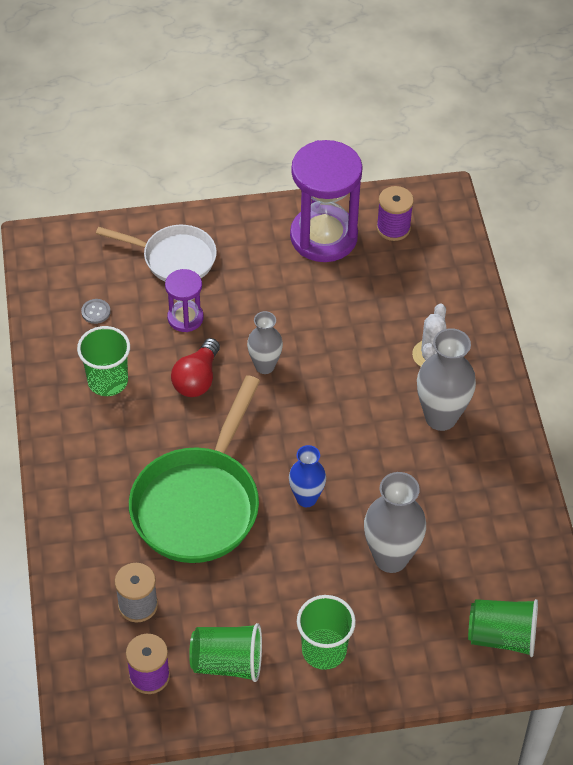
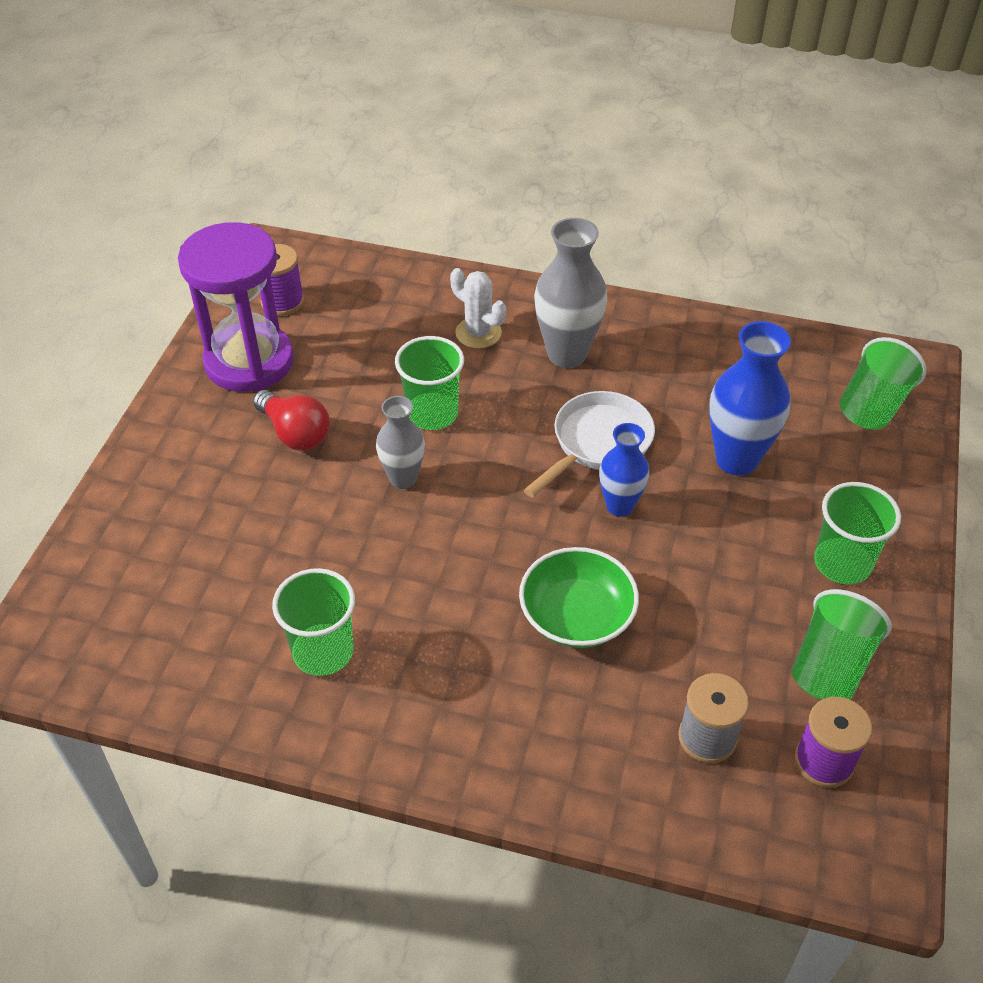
camera: 65 degrees left, 5 degrees down
grey button [81,299,111,324] -> none
white pan [96,225,217,281] -> white pan moved to [524,391,655,497]
green pan [129,375,260,563] -> green bowl [519,547,639,648]
purple hourglass [165,269,204,332] -> none
red light bulb [171,338,220,397] -> red light bulb moved to [253,390,330,451]
grey vase [364,472,426,573] -> blue vase [709,321,791,476]
none -> green cup [395,336,464,430]

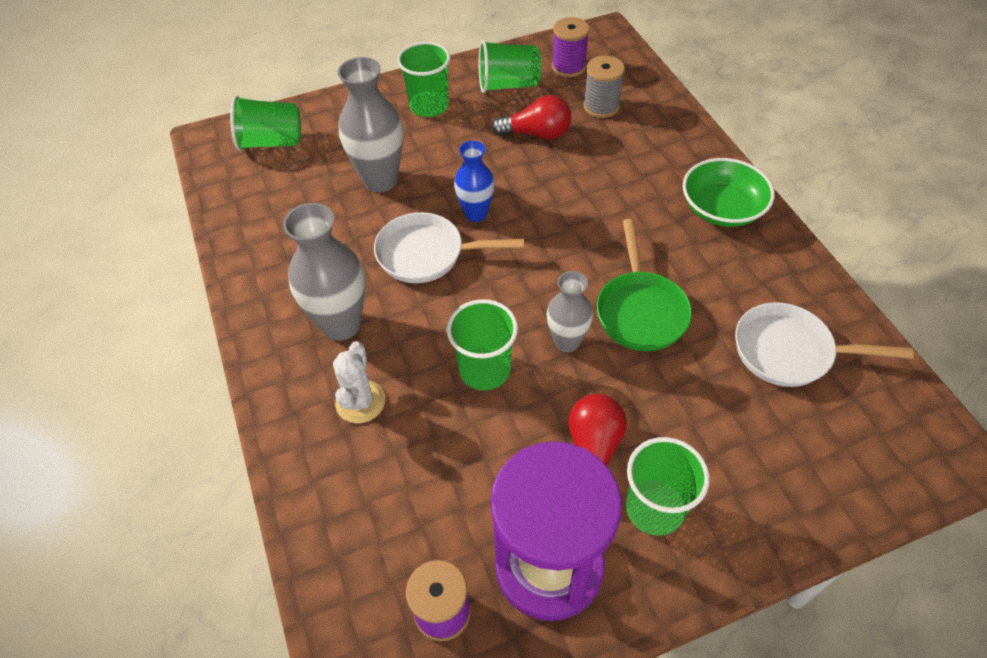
camera: 125 degrees left, 5 degrees up
green cup [272,568,355,676] -> green cup moved to [626,437,710,536]
green bowl [519,547,639,648] -> green bowl moved to [683,158,775,227]
blue vase [709,321,791,476] -> grey vase [338,57,403,193]
none -> red light bulb [492,95,571,139]
none -> green pan [597,219,692,351]
none -> white pan [735,302,914,387]

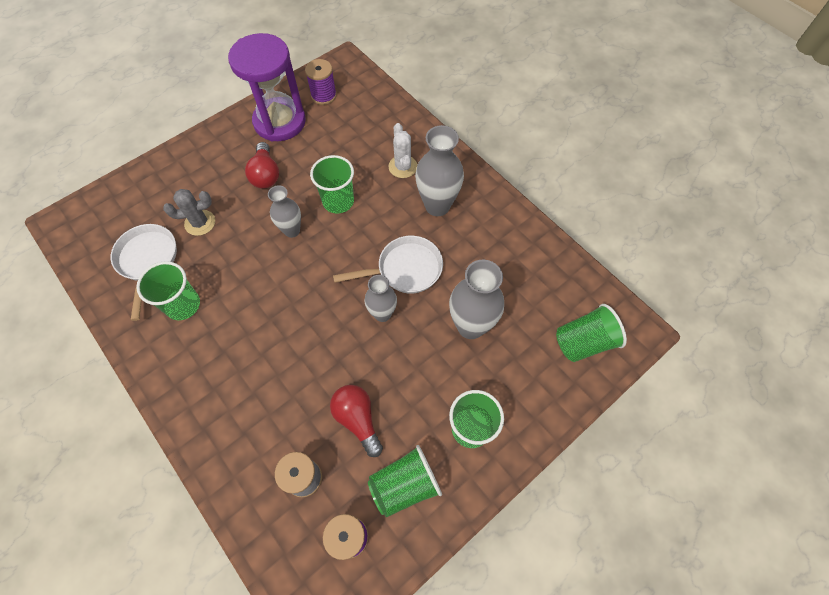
camera: 160 degrees right, 10 degrees up
blue vase [454,141,495,222] -> grey vase [364,275,397,322]
red light bulb [492,95,571,139] -> red light bulb turned 75 degrees clockwise [330,385,383,457]
green pan [597,219,692,351] -> none
green cup [626,437,710,536] -> green cup moved to [136,261,200,320]
green bowl [683,158,775,227] -> none
white pan [735,302,914,387] -> white pan turned 90 degrees counterclockwise [111,224,177,321]
none -> grey cactus [163,189,215,236]

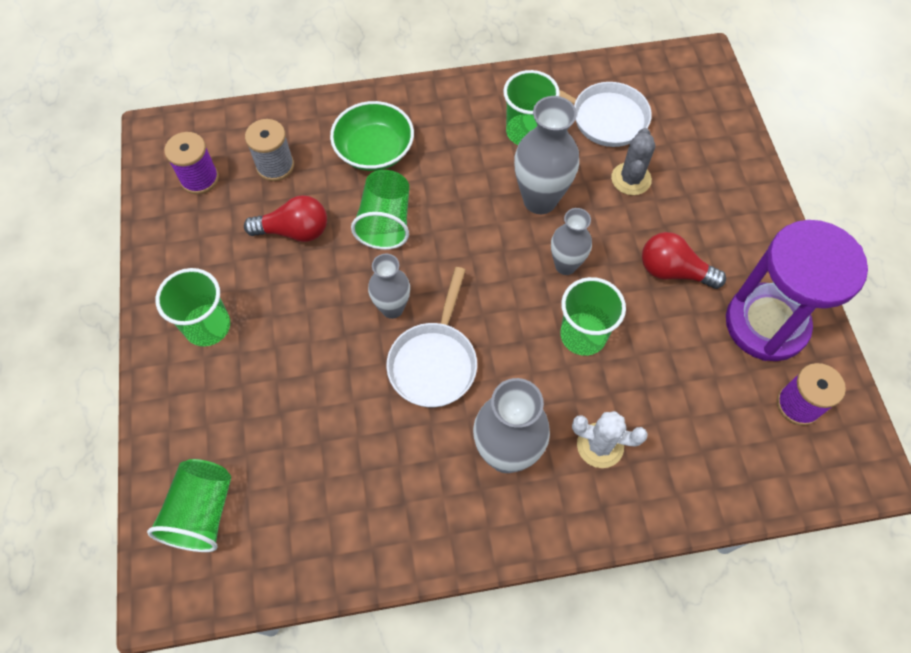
camera: 120 degrees right, 0 degrees up
green cup [368,445,442,517] -> green cup moved to [351,170,409,250]
grey vase [449,260,504,339] -> grey vase moved to [514,96,579,214]
none -> green bowl [330,101,414,171]

